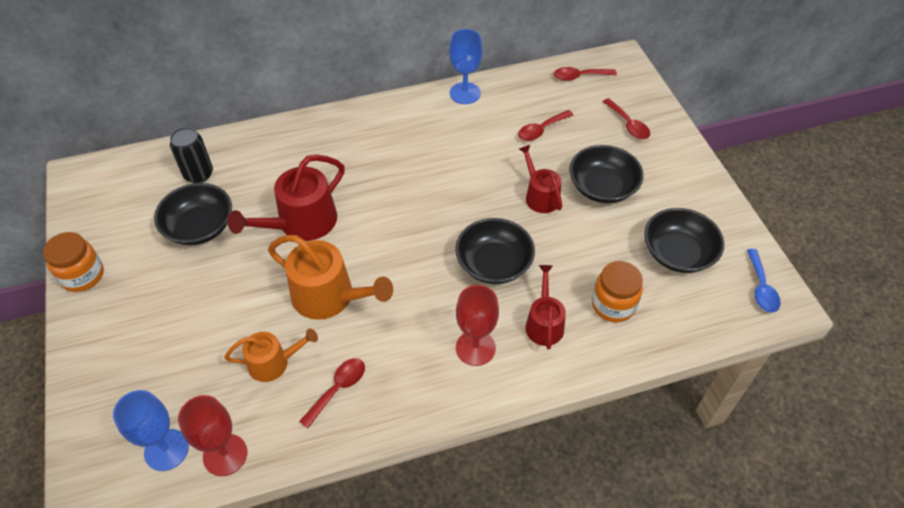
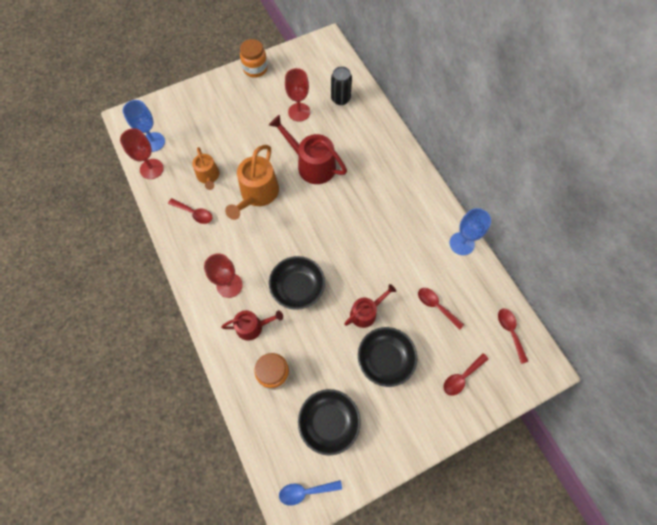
camera: 80 degrees right, 15 degrees up
black bowl [154,183,232,245] -> red goblet [285,68,310,121]

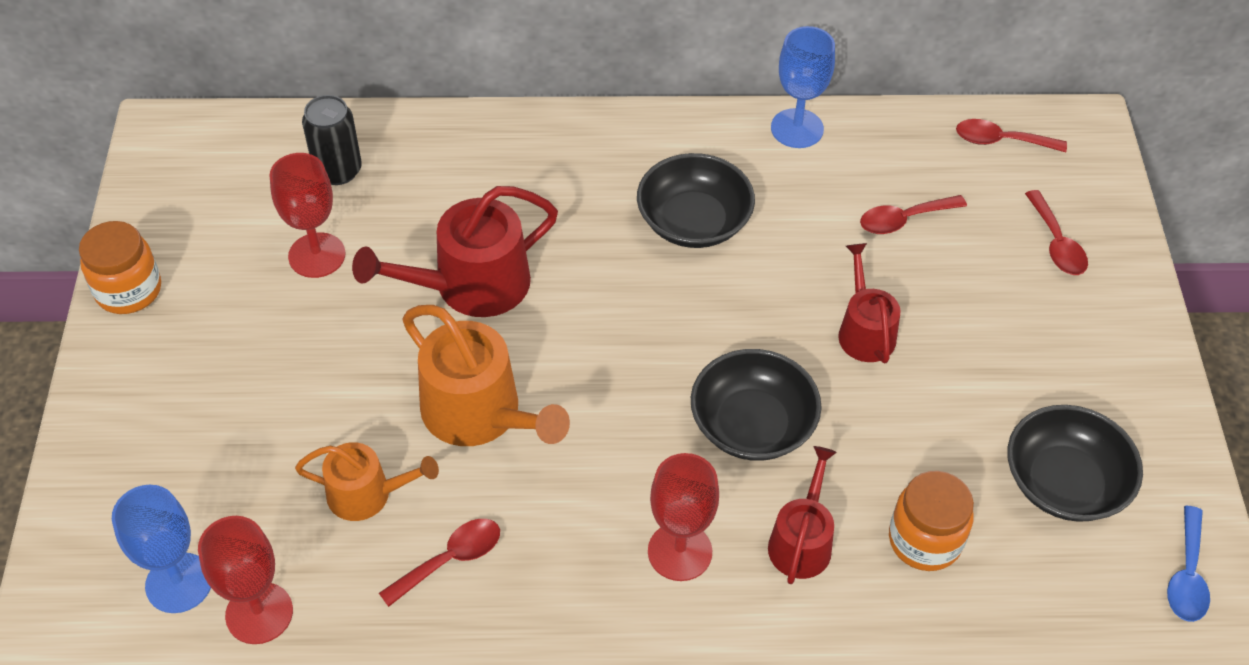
camera: 65 degrees left, 15 degrees down
black bowl [358,327,417,387] -> black bowl moved to [637,153,755,248]

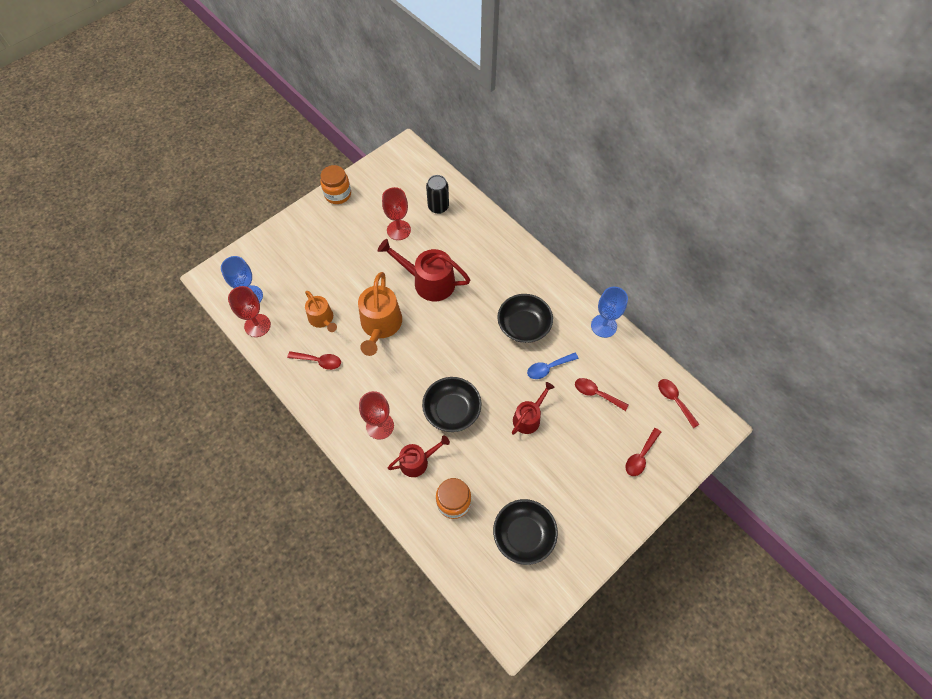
camera: 50 degrees right, 10 degrees up
blue spoon [1167,506,1210,622] -> blue spoon moved to [527,353,579,379]

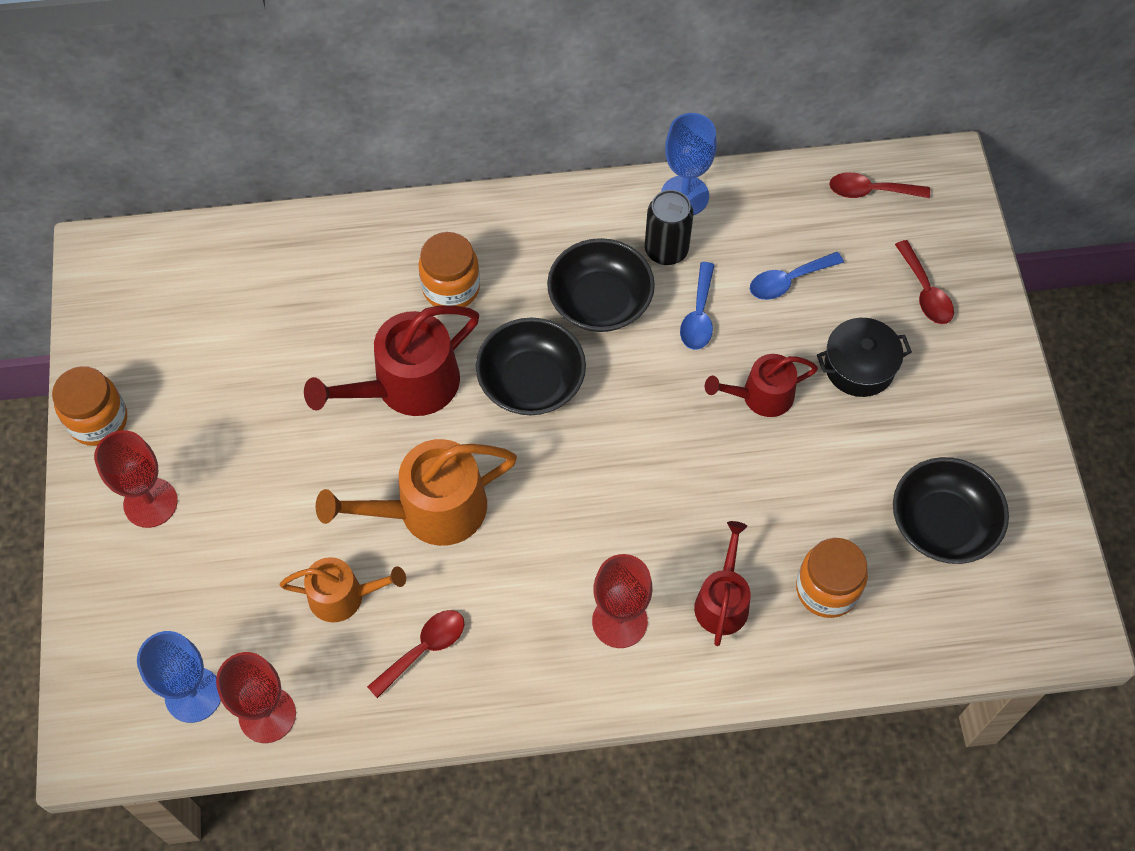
camera: 55 degrees left, 0 degrees up
orange watering can [358,272,402,356] -> orange watering can turned 120 degrees clockwise [316,439,517,546]
red goblet [382,187,411,240] -> red goblet moved to [94,430,178,528]
black bowl [422,377,482,432] -> black bowl moved to [476,318,586,415]
black can [426,175,449,214] -> black can moved to [645,190,693,265]
red watering can [512,382,555,435] -> red watering can turned 90 degrees counterclockwise [705,354,818,417]
red spoon [575,378,629,411] -> blue spoon [750,252,844,300]
none -> orange jar [418,232,480,307]
none -> black pot [817,318,912,397]

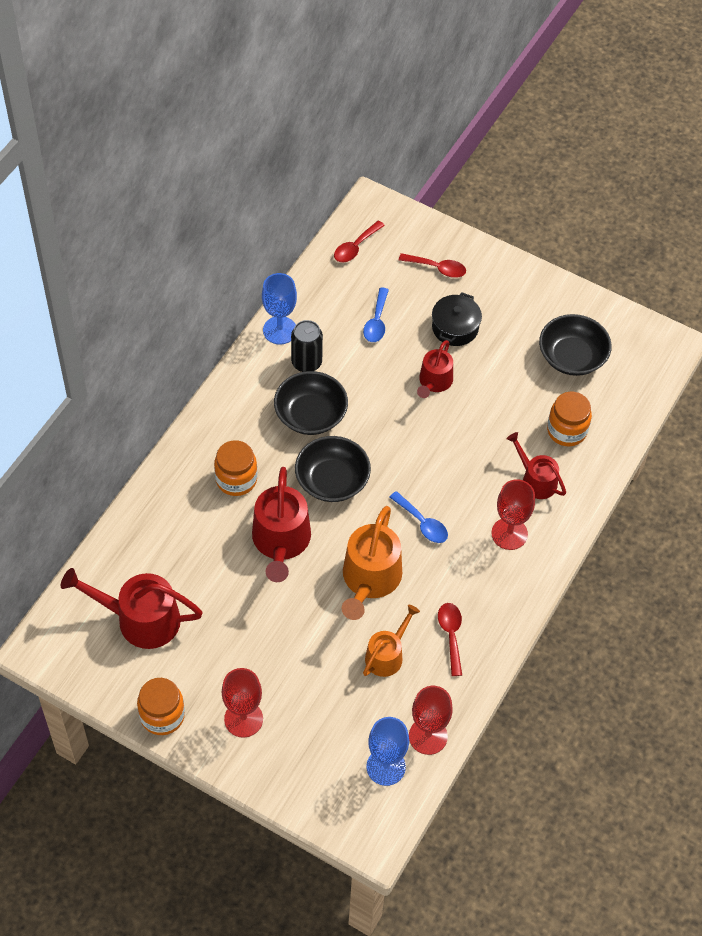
camera: 55 degrees left, 5 degrees down
blue spoon [680,262,714,350] -> blue spoon moved to [390,491,448,543]
none -> red watering can [61,568,203,649]

